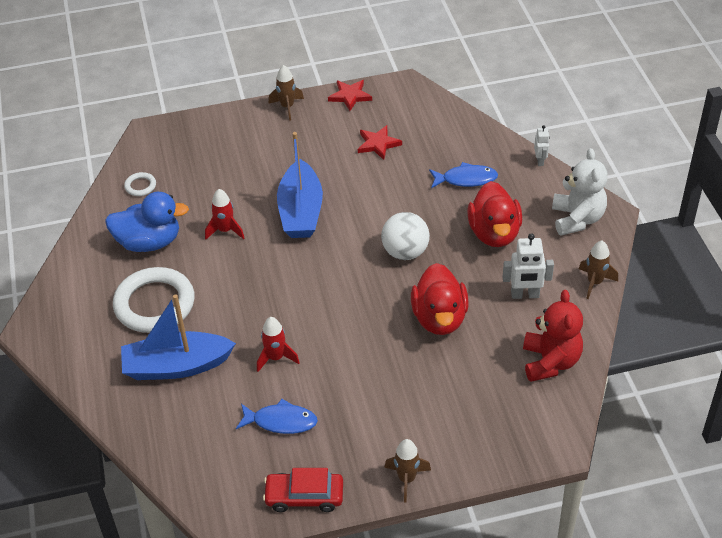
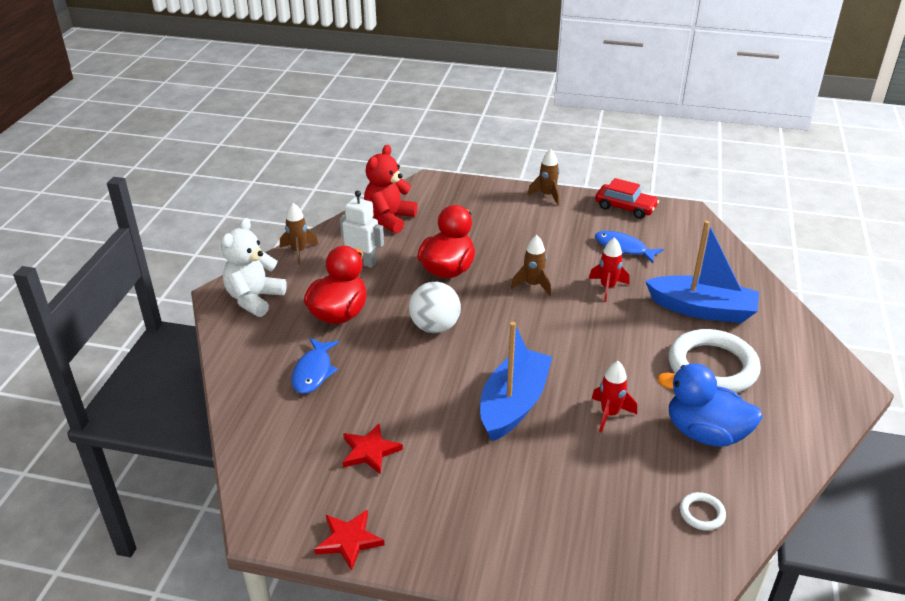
camera: 155 degrees left, 10 degrees down
brown rocket [269,65,304,121] -> brown rocket moved to [511,235,551,296]
blue fish [429,162,498,188] -> blue fish turned 105 degrees counterclockwise [291,338,339,394]
white robot [534,125,550,166] -> none

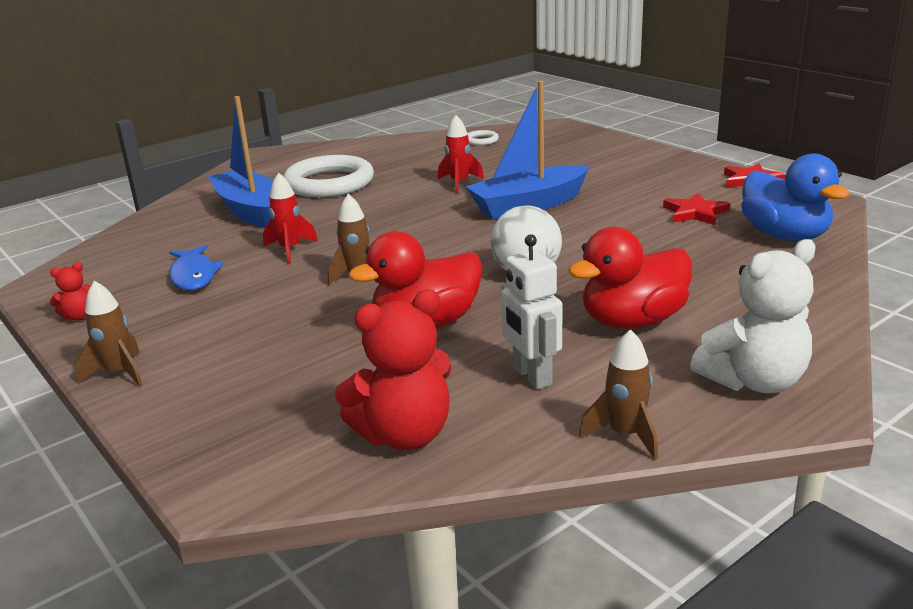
camera: 140 degrees left, 10 degrees down
blue fish [291,338,339,394] -> none
red car [595,178,659,219] -> red teddy bear [50,262,91,320]
blue duck [657,363,763,447] -> blue duck moved to [741,154,850,241]

